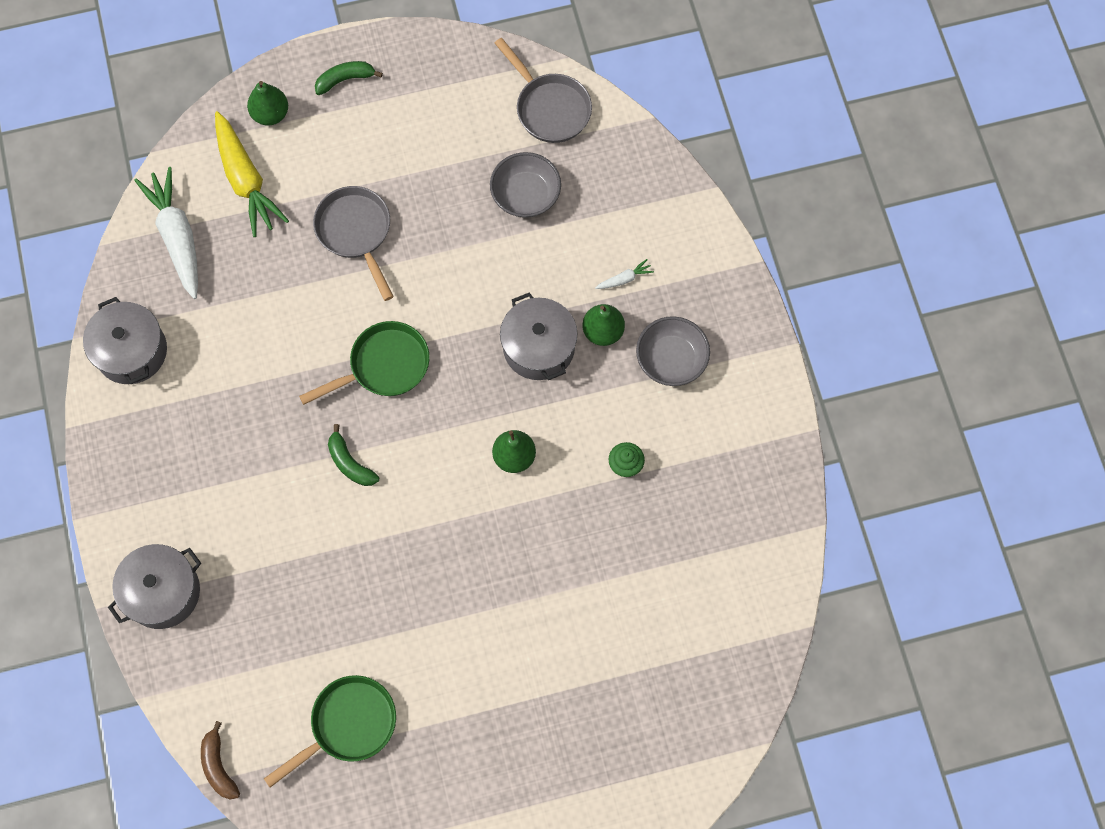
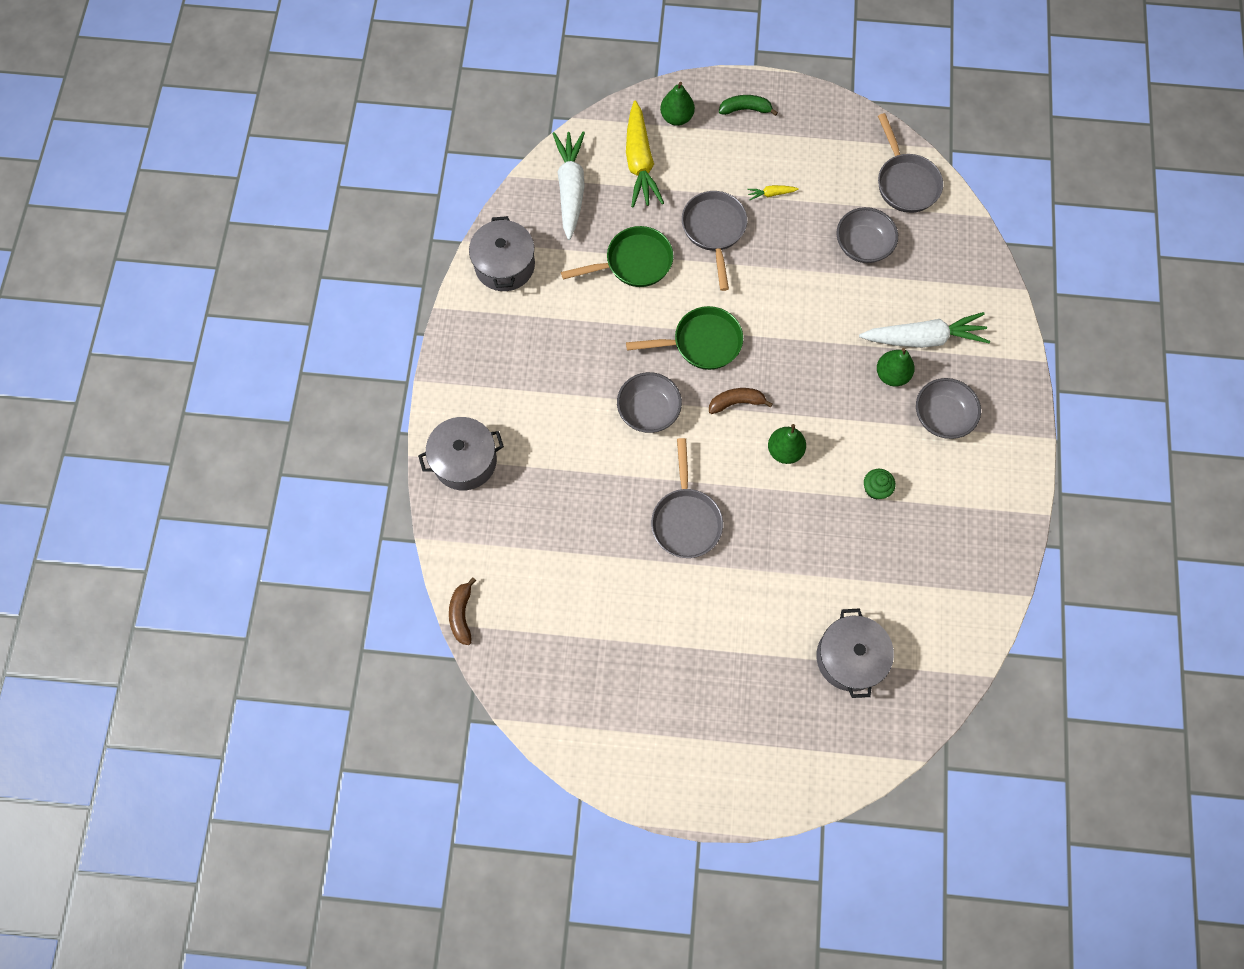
camera: 20 degrees right, 0 degrees up
green pan [264,675,396,788] -> green pan moved to [561,226,674,287]
green banana [328,424,379,486] -> grey bowl [617,372,682,433]
grey pot [500,292,578,380] -> grey pot moved to [816,608,894,698]
white carrot [595,259,654,289] -> white carrot [859,312,990,348], size x2.40
none -> grey pan [651,438,723,558]
none -> brown banana [709,388,773,414]
none -> yellow carrot [747,185,799,200]

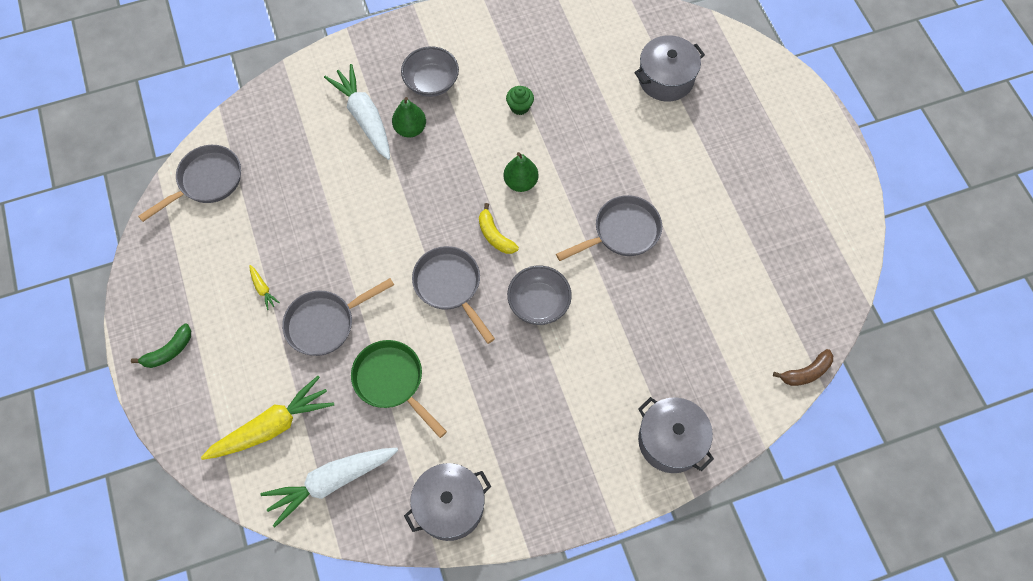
camera: 115 degrees left, 5 degrees down
green pan [626,306,743,370] -> grey pan [412,246,495,344]
green pear [660,82,695,126] -> none
brown banana [709,388,773,414] -> yellow banana [479,203,519,254]
green banana [719,95,778,116] -> green banana turned 105 degrees counterclockwise [131,324,191,368]
grey bowl [836,207,898,263] -> none

